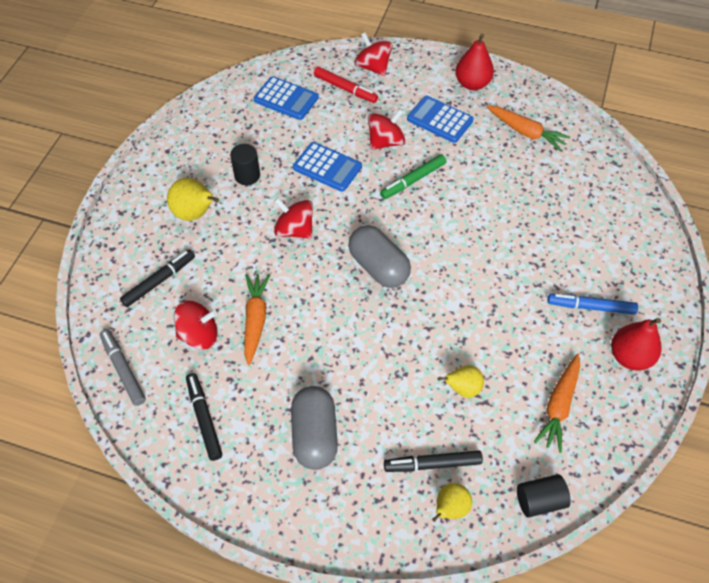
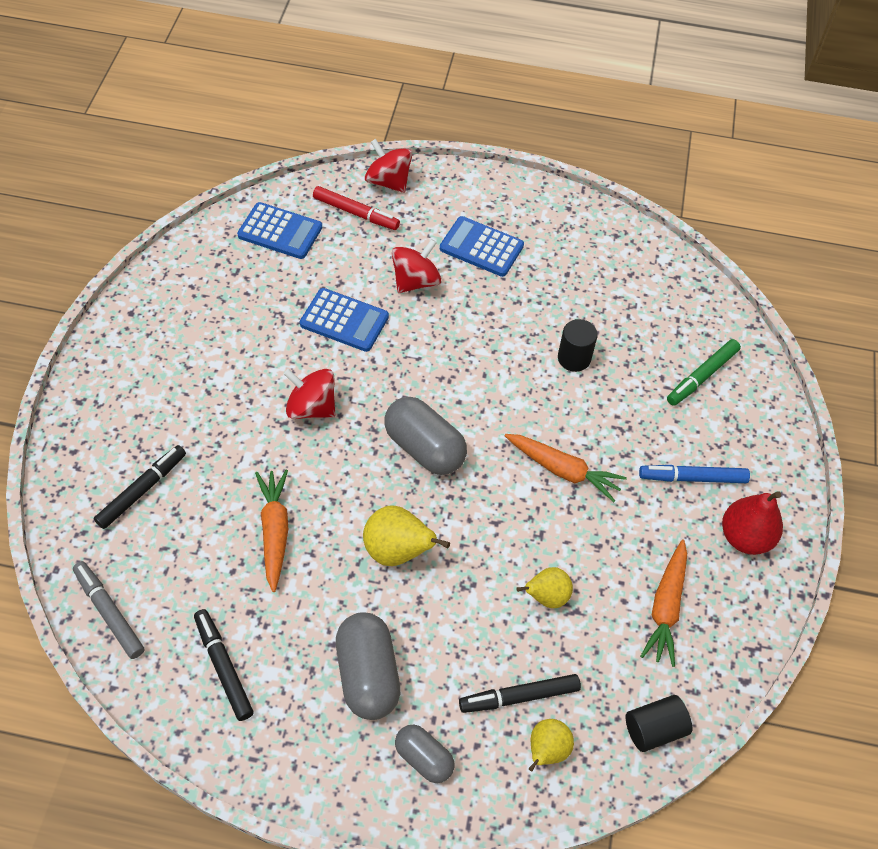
camera: 10 degrees left, 0 degrees up
yellow pear [167,178,219,221] -> yellow pear moved to [363,505,450,566]
red spinning top [174,301,217,350] -> none
black cylinder [230,144,260,185] -> black cylinder moved to [558,319,598,372]
green marker [380,154,446,199] -> green marker moved to [667,339,741,406]
red pear [455,34,494,90] -> none
orange carrot [487,106,570,151] -> orange carrot moved to [505,434,627,502]
none -> grey capsule [395,725,455,783]

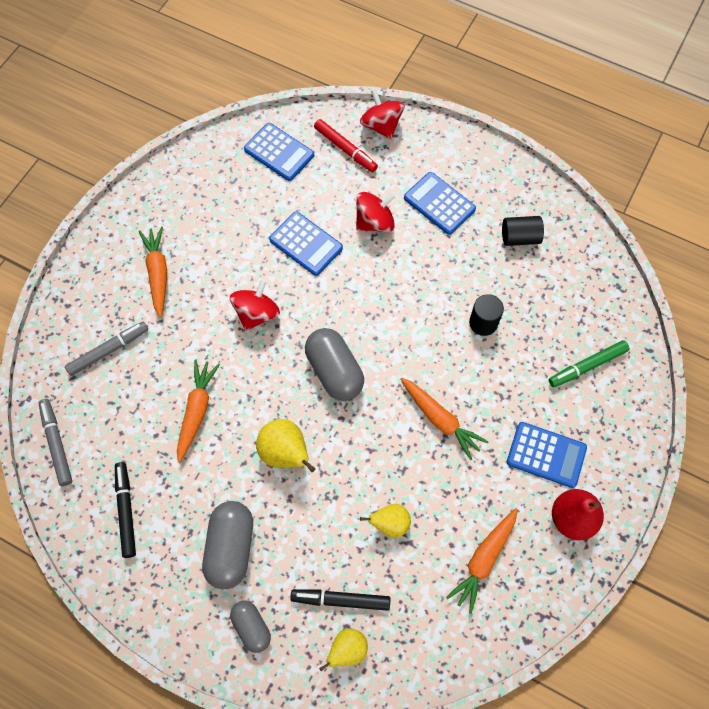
camera: 20 degrees right, 10 degrees up
black marker [94,445,186,529] -> grey marker [65,322,148,376]
red spinning top [284,369,335,419] -> red spinning top turned 75 degrees clockwise [230,279,280,331]
black cylinder [626,695,692,752] -> black cylinder moved to [502,216,544,246]
blue marker [639,465,750,483] -> blue calculator [507,422,587,488]
none -> orange carrot [139,227,167,318]

